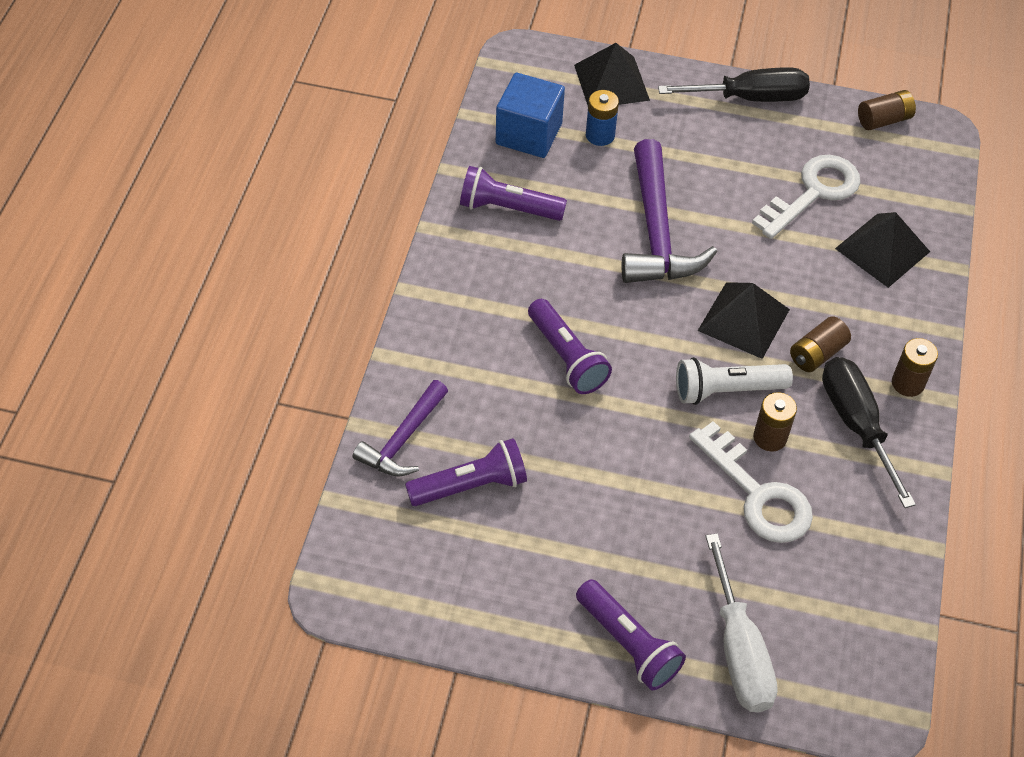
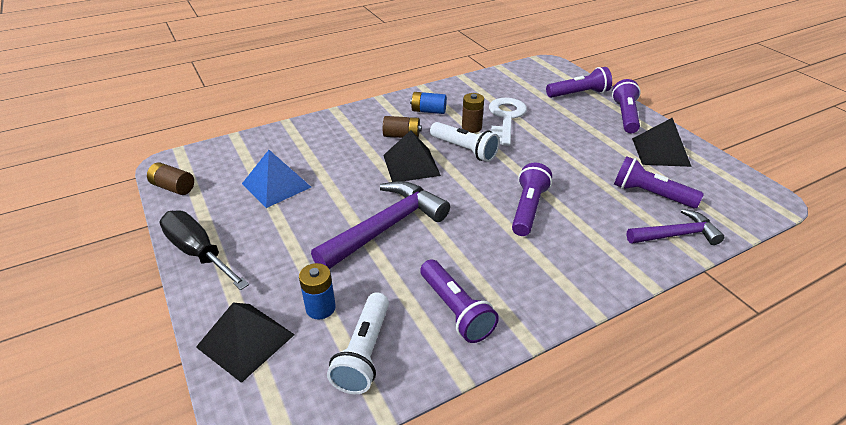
camera: 130 degrees left, 15 degrees down
blue cube [496,73,565,158] -> white flashlight [327,292,389,394]
white screwdriver [706,533,778,712] -> purple flashlight [546,67,612,98]
white key [752,155,860,239] -> blue pyramid [242,150,311,208]
black screwdriver [822,357,916,508] -> blue battery [410,92,447,114]
black pyramid [835,212,930,288] -> black pyramid moved to [632,118,692,167]
brown battery [892,338,938,397] -> none

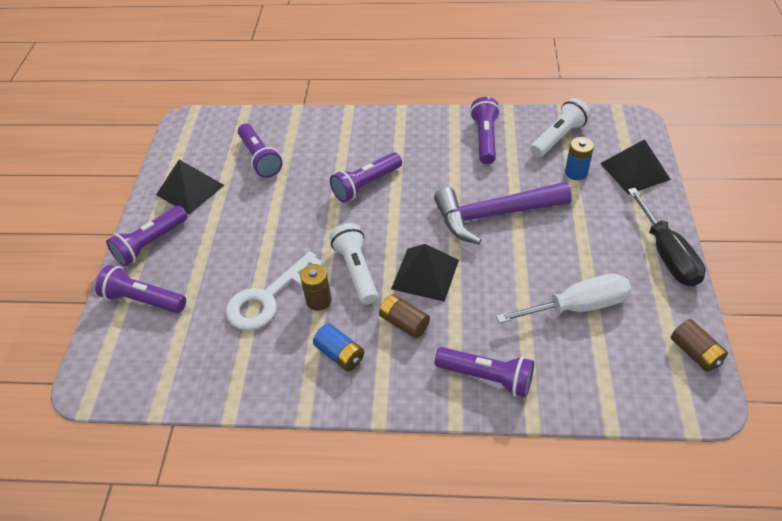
camera: 145 degrees left, 10 degrees up
blue pyramid [242,150,311,208] -> white screwdriver [496,273,631,323]
purple hammer [627,209,724,245] -> none
none -> purple flashlight [435,347,534,398]

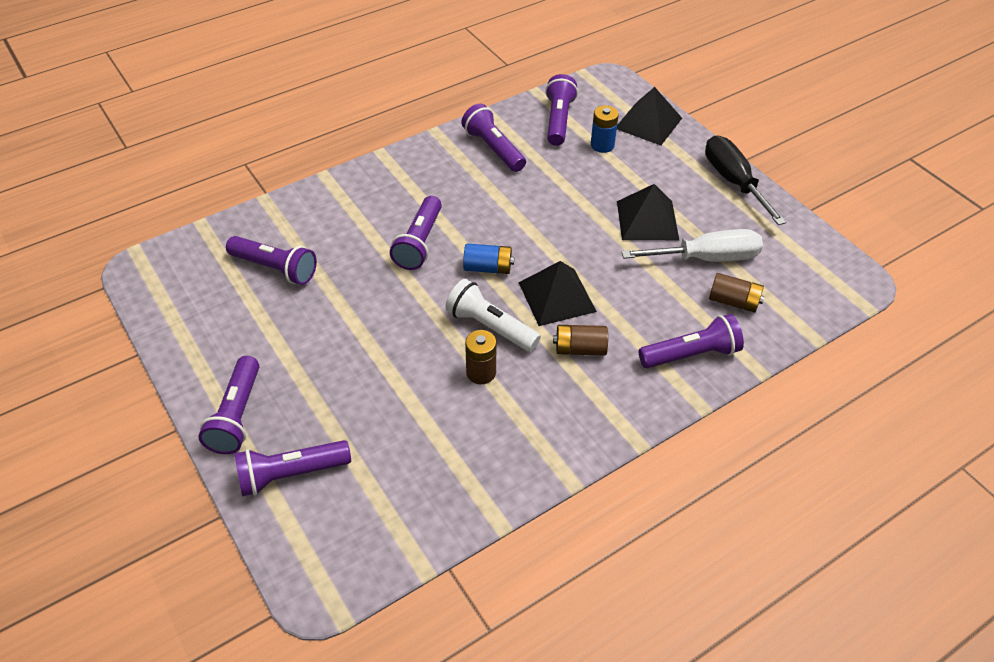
camera: 40 degrees left, 0 degrees up
black pyramid [156,160,224,215] -> black pyramid moved to [617,184,679,240]
white key [226,251,324,330] -> none
blue battery [313,324,364,371] -> blue battery moved to [463,244,514,274]
purple hammer [434,182,572,244] -> none
white screwdriver [496,273,631,323] -> white screwdriver turned 45 degrees clockwise [621,229,763,262]
white flashlight [530,98,591,157] -> purple flashlight [545,74,578,146]
black screwdriver [628,188,706,287] -> black screwdriver turned 150 degrees counterclockwise [705,136,786,225]
brown battery [671,319,728,372] -> brown battery moved to [709,273,765,312]

